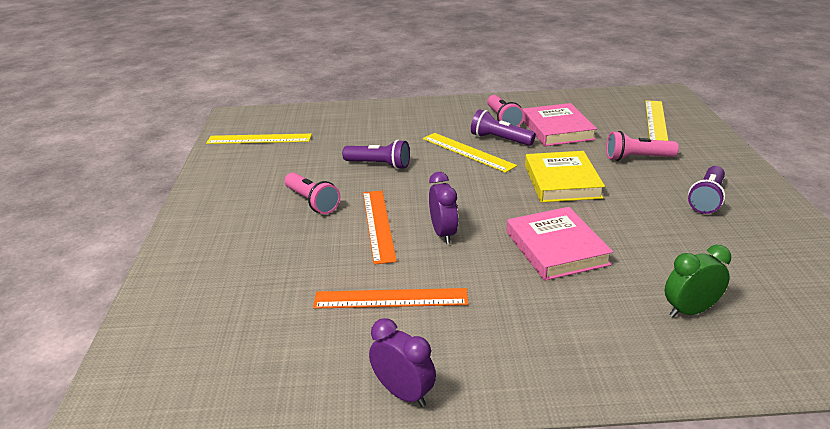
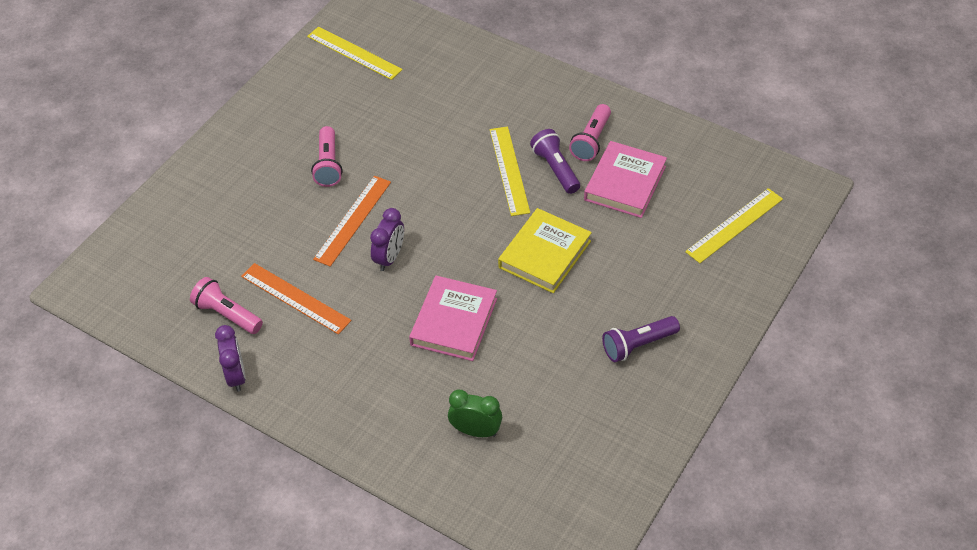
camera: 35 degrees right, 20 degrees up
purple flashlight [342,140,410,170] -> none
pink flashlight [606,131,679,161] -> pink flashlight moved to [190,277,263,334]

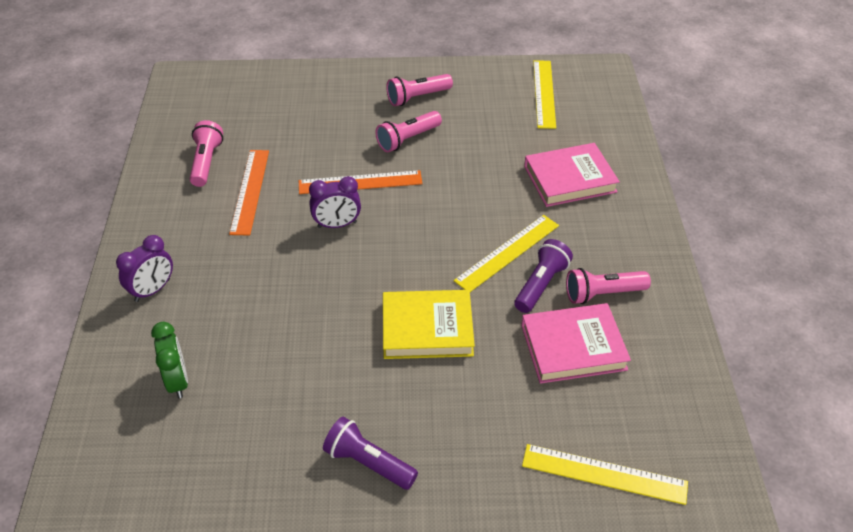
camera: 55 degrees right, 5 degrees down
purple clock [215,325,246,392] -> purple clock moved to [116,235,173,302]
pink book [409,276,497,361] -> pink book moved to [524,143,620,207]
none -> pink flashlight [386,74,453,106]

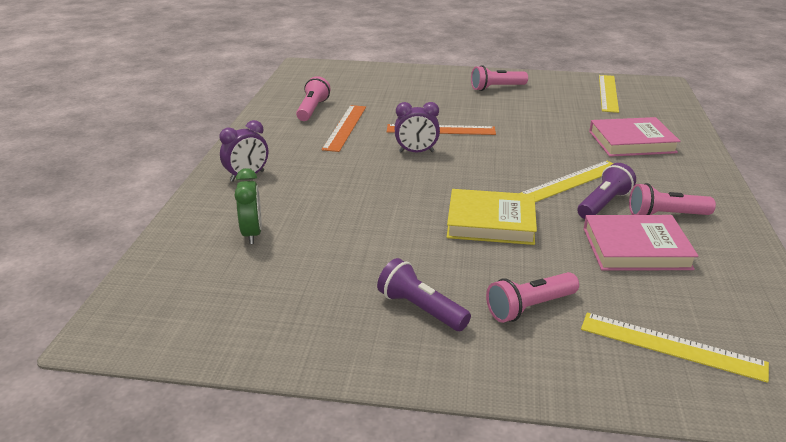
camera: 10 degrees right, 15 degrees down
pink flashlight [375,111,442,152] -> pink flashlight moved to [486,272,579,323]

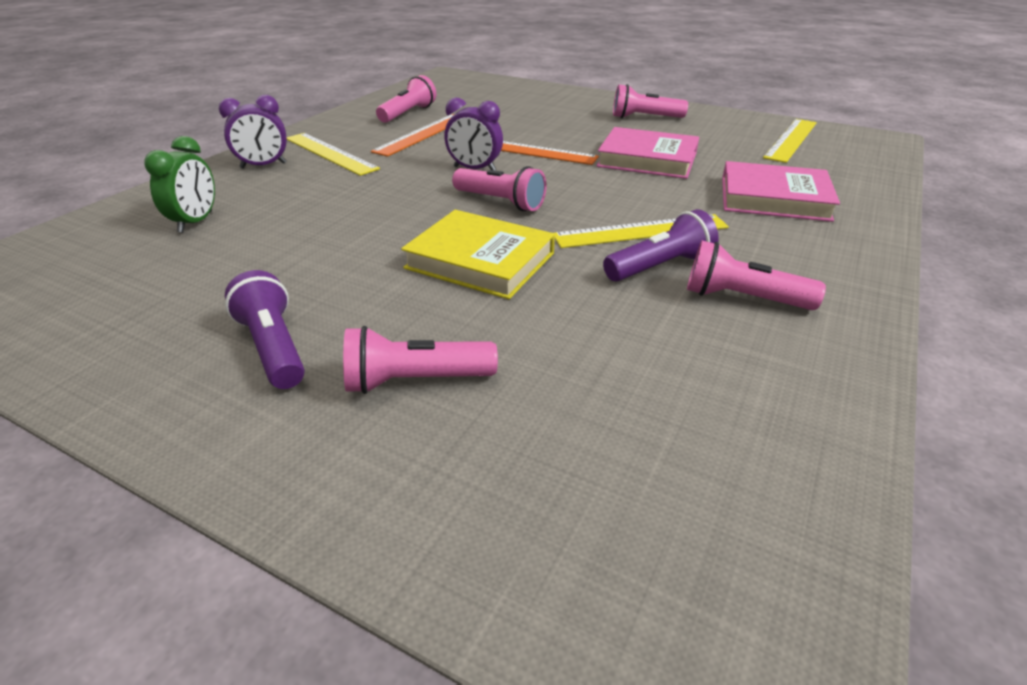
camera: 20 degrees right, 5 degrees up
yellow ruler [581,313,769,383] -> yellow ruler moved to [286,133,380,176]
pink book [583,215,698,270] -> pink book moved to [597,127,699,179]
none -> pink flashlight [452,166,546,211]

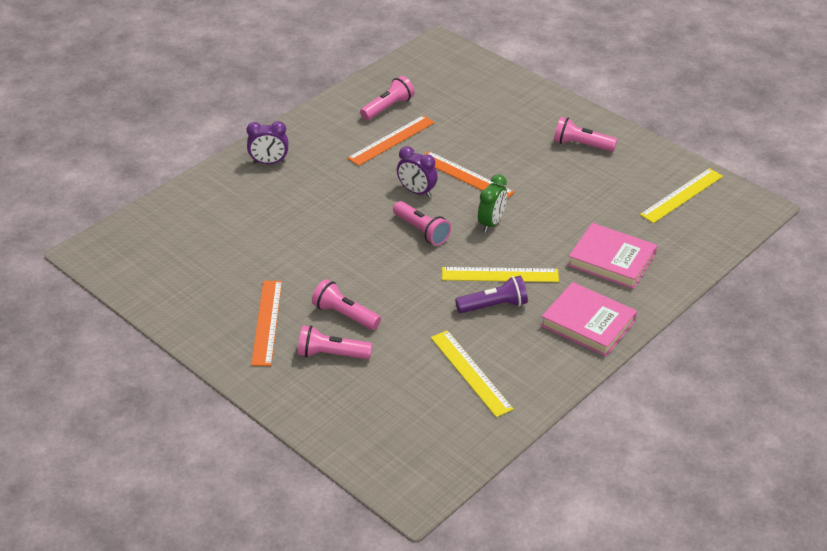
camera: 15 degrees right, 5 degrees up
green clock [144,136,215,233] -> green clock moved to [478,174,507,232]
purple flashlight [225,270,305,389] -> orange ruler [251,281,282,366]
yellow ruler [286,133,380,176] -> yellow ruler moved to [431,330,514,417]
yellow book [401,210,555,299] -> none
pink book [597,127,699,179] -> pink book moved to [541,282,637,356]
pink flashlight [687,241,826,310] -> pink flashlight moved to [312,279,381,330]

